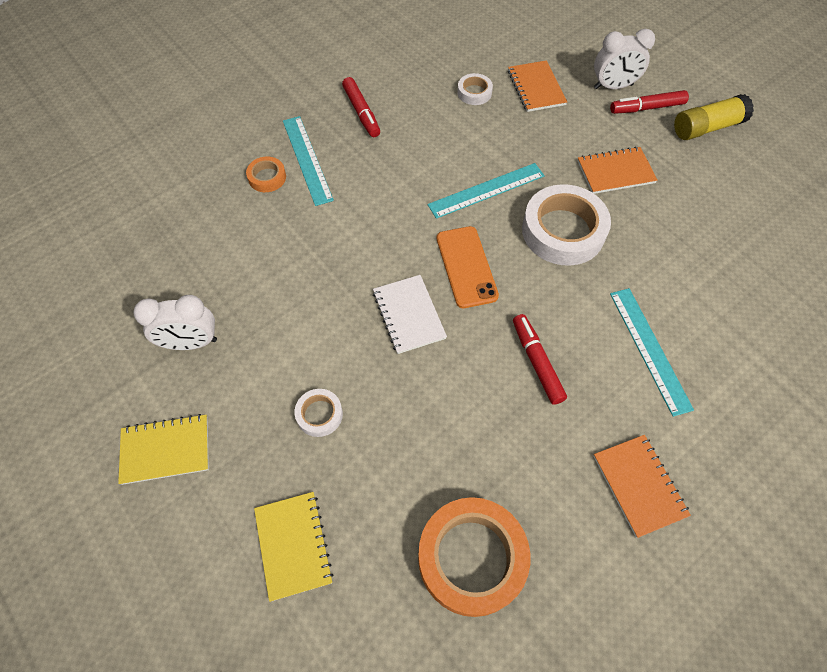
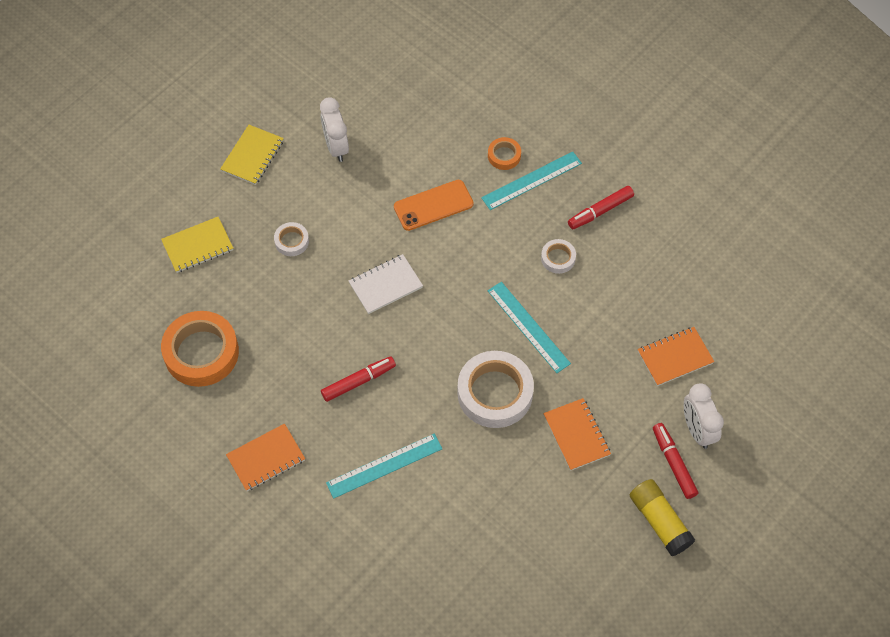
camera: 80 degrees right, 0 degrees up
yellow notebook [118,414,209,485] -> yellow notebook turned 45 degrees clockwise [220,125,284,185]
orange phone [437,226,499,308] -> orange phone moved to [394,180,474,231]
white tape [457,73,493,105] -> white tape moved to [541,239,576,274]

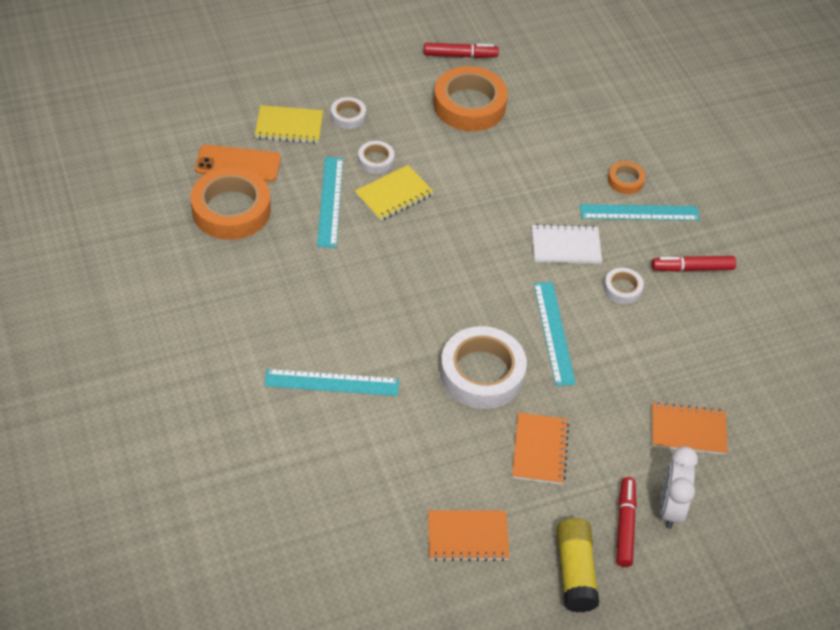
camera: 25 degrees right, 10 degrees down
yellow notebook [220,125,284,185] -> yellow notebook moved to [355,165,434,221]
orange notebook [226,423,305,491] -> orange notebook moved to [428,510,510,561]
white clock [320,97,349,162] -> orange tape [434,66,508,131]
red marker [321,356,396,402] -> red marker moved to [424,43,499,58]
white notebook [349,254,423,314] -> white notebook moved to [532,224,602,264]
orange phone [394,180,474,231] -> orange phone moved to [195,145,281,182]
none -> turquoise ruler [317,157,343,248]
none -> white tape [331,97,366,129]

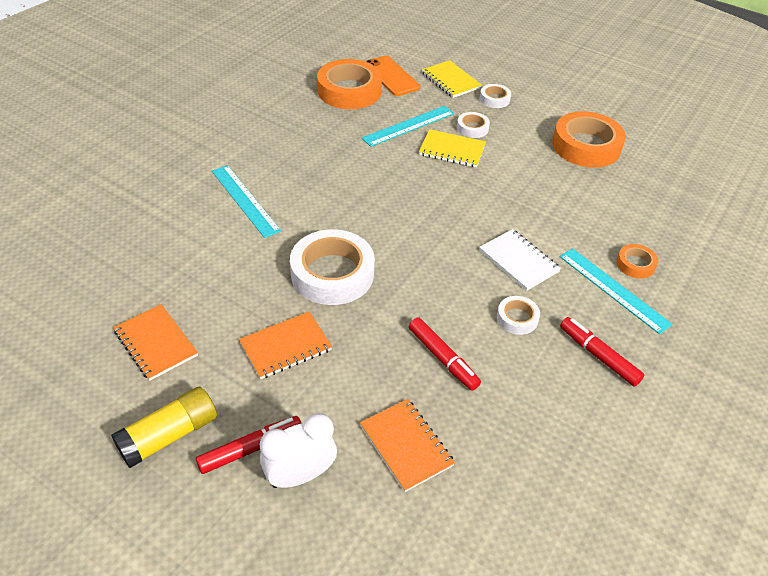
camera: 55 degrees right, 5 degrees down
red marker [424,43,499,58] -> red marker moved to [409,318,481,391]
turquoise ruler [534,282,576,386] -> none

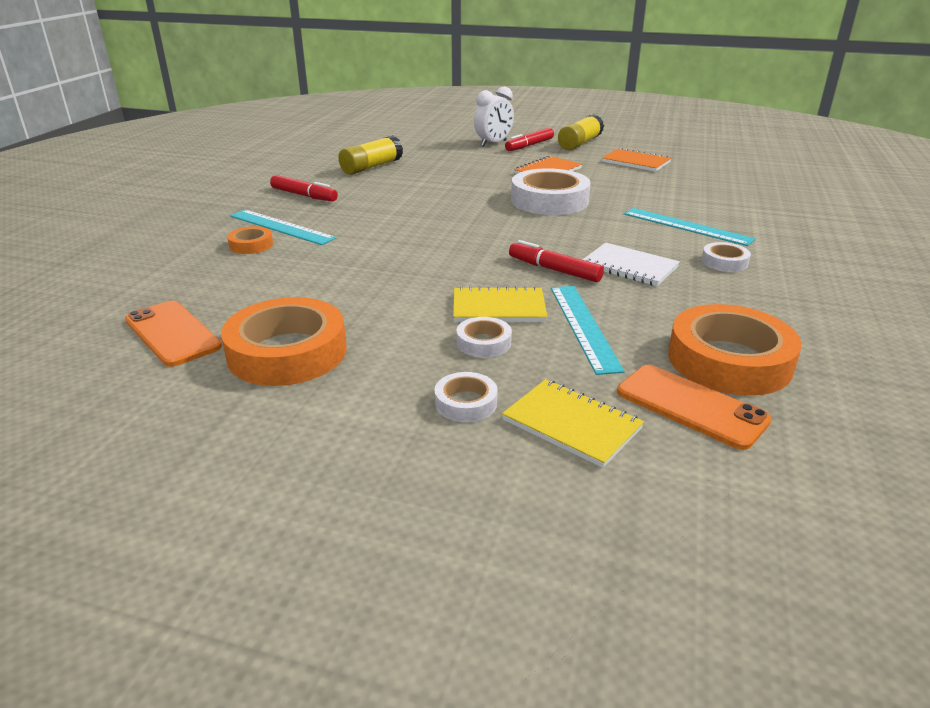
camera: 165 degrees right, 15 degrees down
orange notebook [360,399,455,492] -> none
turquoise ruler [362,106,454,147] -> turquoise ruler turned 45 degrees counterclockwise [551,286,625,375]
red marker [409,318,481,391] -> red marker moved to [509,240,604,282]
white notebook [479,229,561,291] -> white notebook moved to [582,243,680,286]
white tape [497,296,540,335] -> white tape moved to [702,242,751,272]
none -> orange phone [125,300,222,367]
none -> yellow glue stick [338,135,403,175]

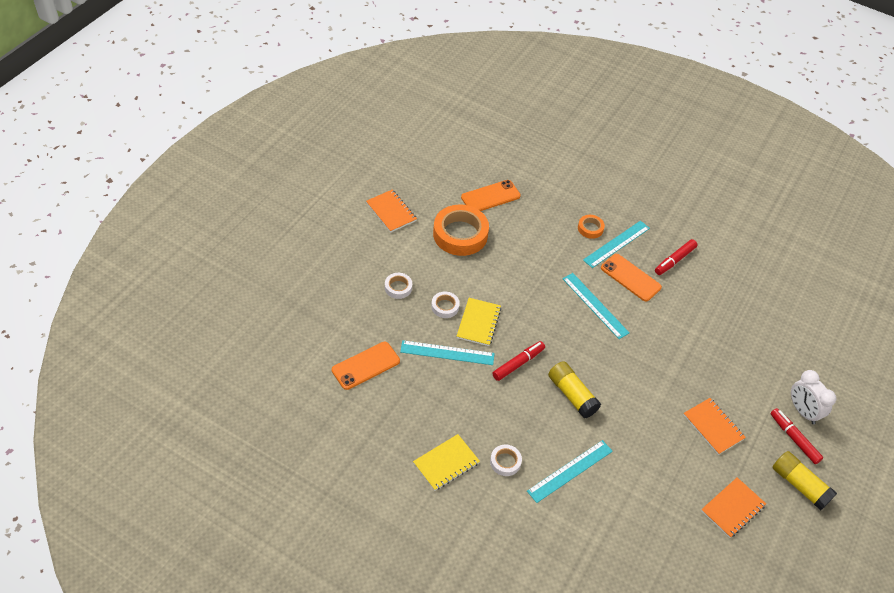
camera: 100 degrees right, 20 degrees up
yellow glue stick [338,135,403,175] -> yellow glue stick moved to [548,361,601,418]
yellow notebook [502,379,644,468] -> yellow notebook moved to [413,434,480,491]
white tape [511,168,591,215] -> none
white notebook [582,243,680,286] -> none
orange tape [668,304,802,396] -> none
none -> orange notebook [366,190,417,233]
none -> turquoise ruler [562,273,630,339]
none -> orange phone [601,254,662,301]

